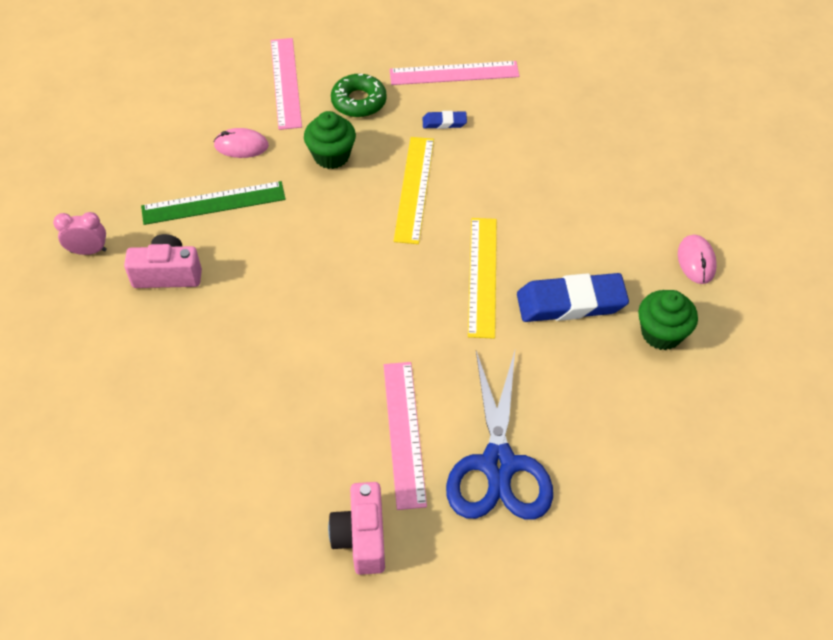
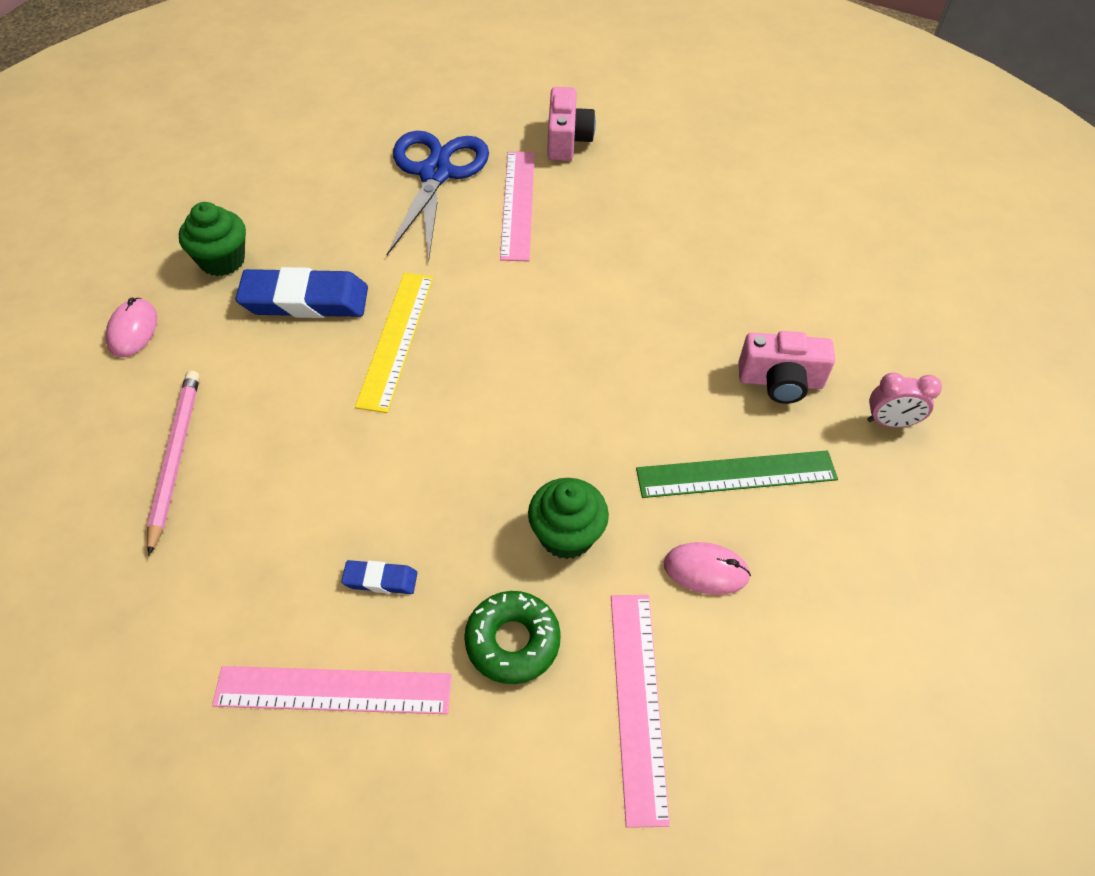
camera: 175 degrees left, 0 degrees up
yellow ruler [394,137,434,244] -> none
none -> pink pencil [147,371,200,556]

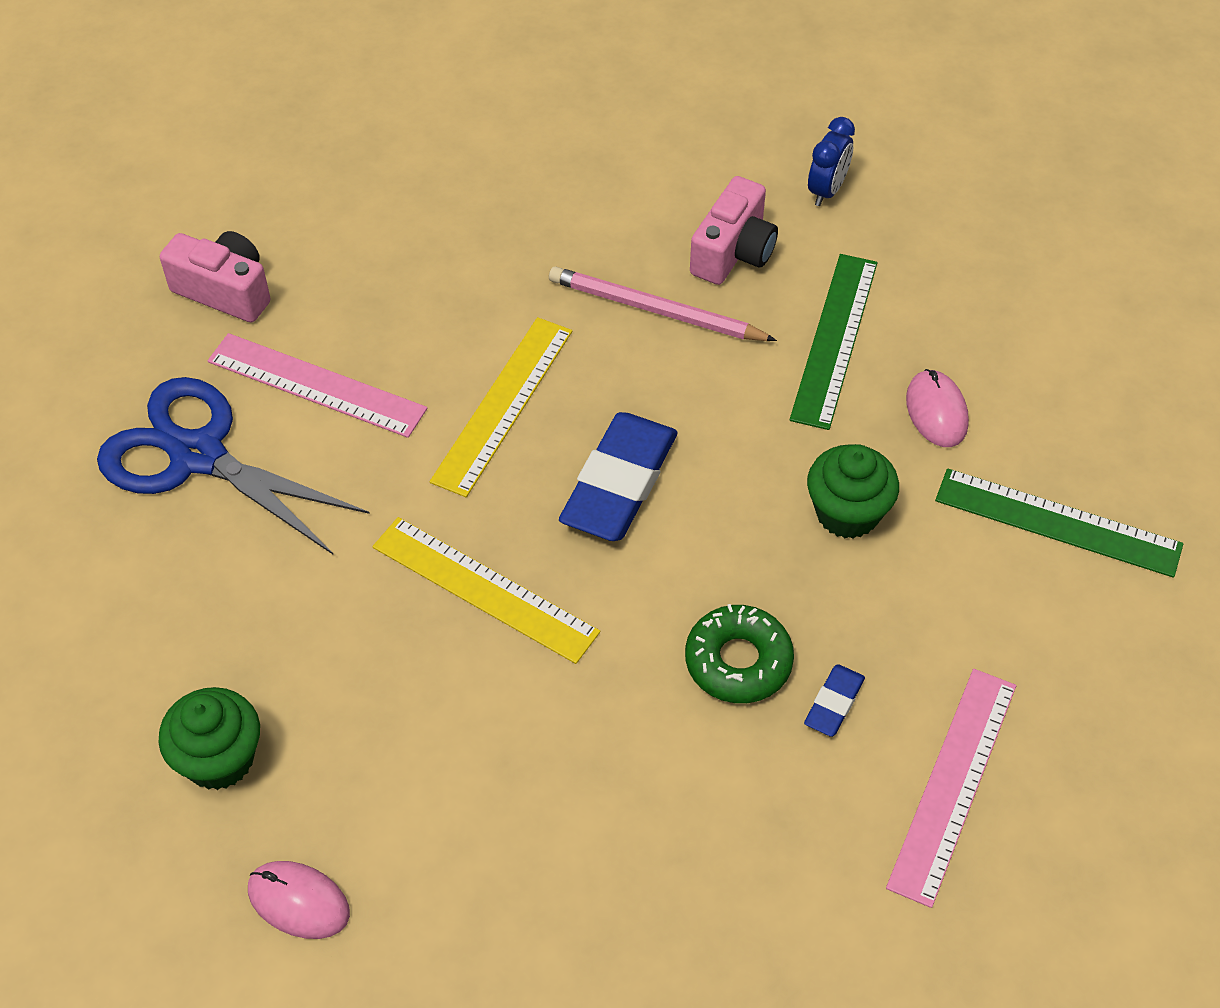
camera: 65 degrees left, 0 degrees up
pink pencil [147,371,200,556] -> pink pencil moved to [549,267,777,341]
blue eraser [235,267,368,318] -> blue eraser moved to [559,412,678,541]
green donut [464,591,561,684] -> green donut moved to [685,604,794,703]
pink ruler [611,595,670,828] -> green ruler [935,468,1183,578]
pink mouse [664,542,751,595] -> pink mouse turned 45 degrees counterclockwise [906,369,969,447]
pink clock [867,373,942,428] -> blue clock [808,117,855,206]
none -> yellow ruler [430,317,572,497]

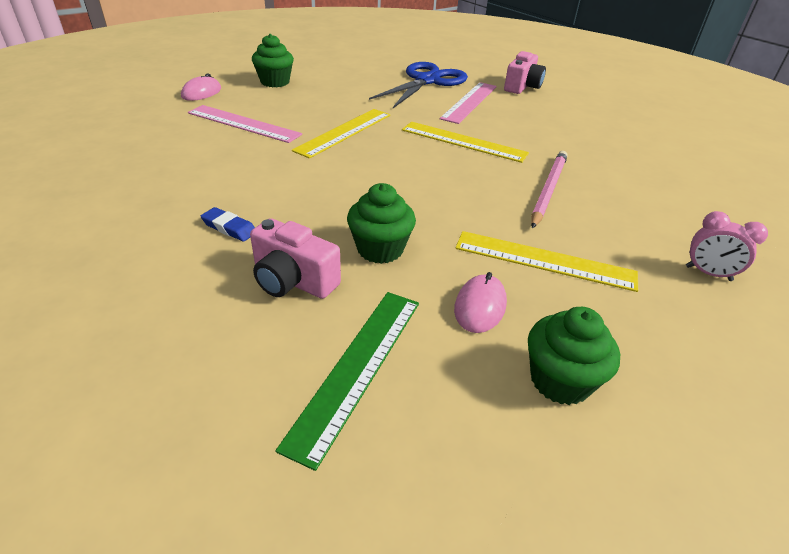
camera: 90 degrees right, 15 degrees down
blue eraser [559,412,678,541] -> none
green donut [685,604,794,703] -> none
pink camera [690,176,778,285] -> pink camera moved to [250,218,341,299]
green ruler [790,254,877,430] -> yellow ruler [455,231,638,292]
blue clock [808,117,855,206] -> pink clock [686,211,768,281]
pink ruler [886,669,1016,908] -> pink ruler moved to [188,105,302,143]
pink mouse [906,369,969,447] -> pink mouse turned 60 degrees counterclockwise [454,272,507,333]
none -> green cupcake [528,307,620,405]

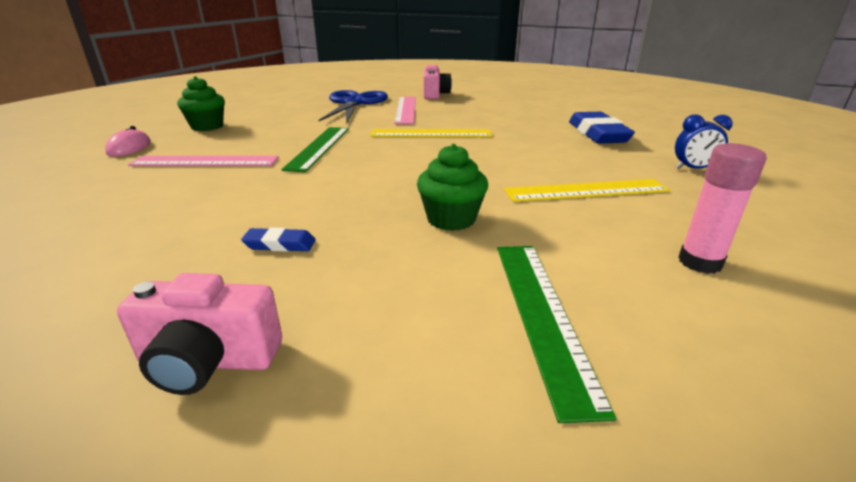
camera: 25 degrees left, 10 degrees down
pink camera [250,218,341,299] -> pink camera moved to [117,273,282,395]
yellow ruler [292,109,390,158] -> green ruler [281,127,349,172]
pink mouse [454,272,507,333] -> none
green cupcake [528,307,620,405] -> pink glue stick [678,143,767,274]
pink pencil [531,151,568,228] -> none
pink clock [686,211,768,281] -> blue clock [675,114,733,169]
none -> blue eraser [569,112,635,144]

